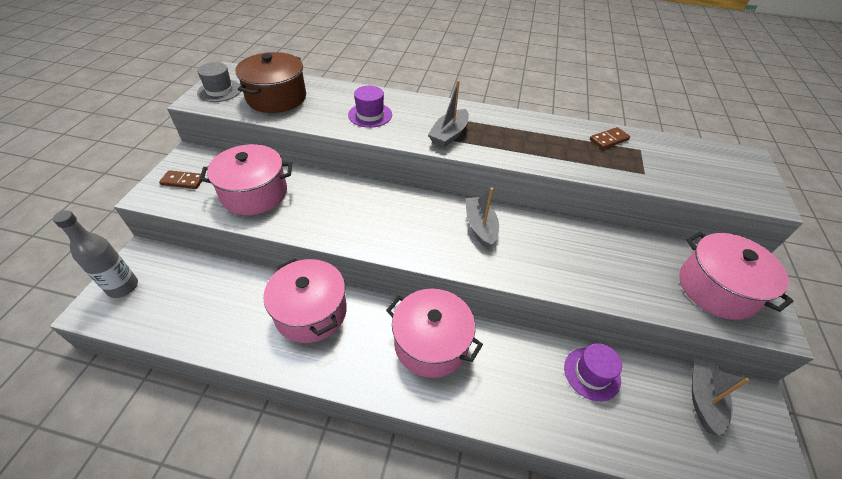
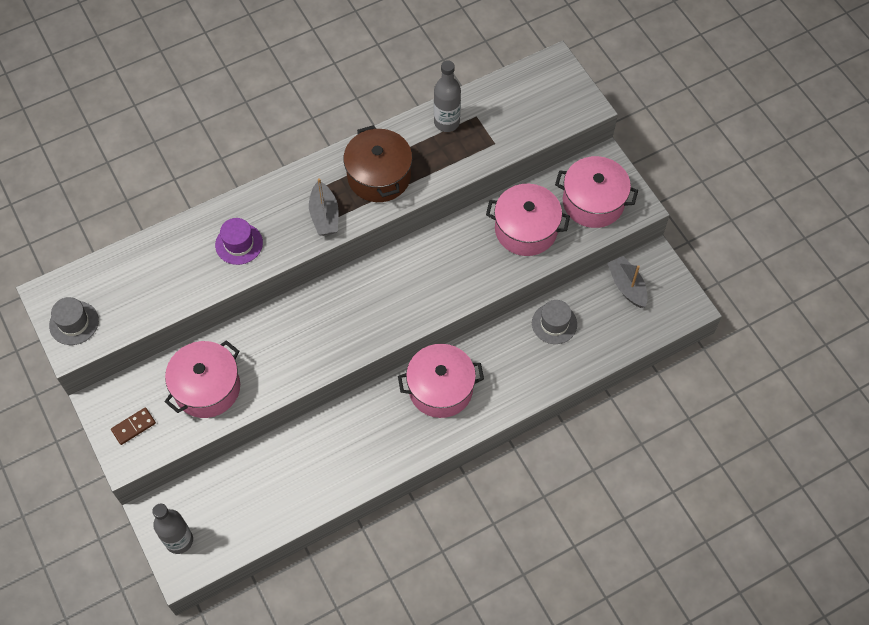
camera: 40 degrees left, 15 degrees up
brown pot [236,52,306,113] -> brown pot moved to [344,125,412,202]
pink pot [263,258,347,343] -> pink pot moved to [486,184,570,256]
grey boat [466,188,499,249] -> none
purple hat [564,343,622,401] -> grey hat [532,300,577,344]
brown domino [590,127,630,149] -> grey bottle [434,60,461,132]

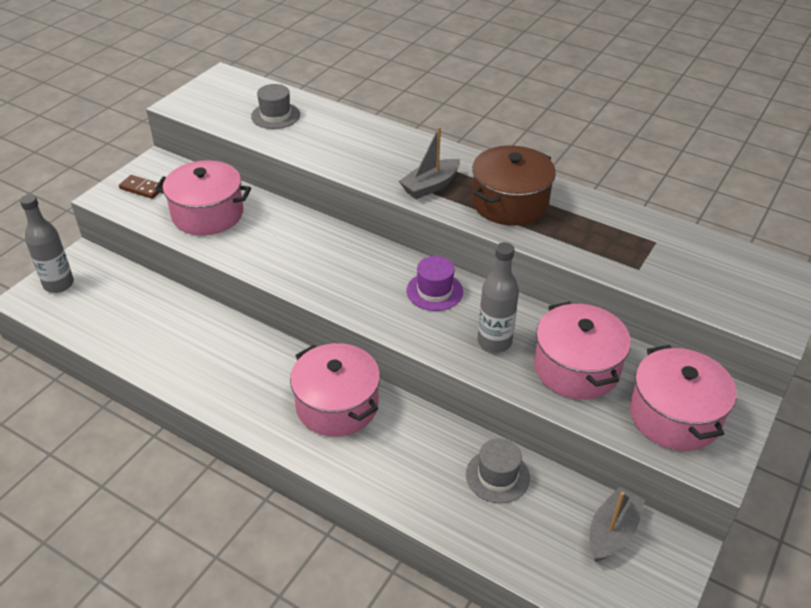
camera: 60 degrees right, 20 degrees down
grey hat [49,297,99,345] -> grey hat moved to [251,84,300,129]
purple hat [215,218,263,265] -> purple hat moved to [407,256,463,311]
grey bottle [434,60,461,132] -> grey bottle moved to [478,242,519,353]

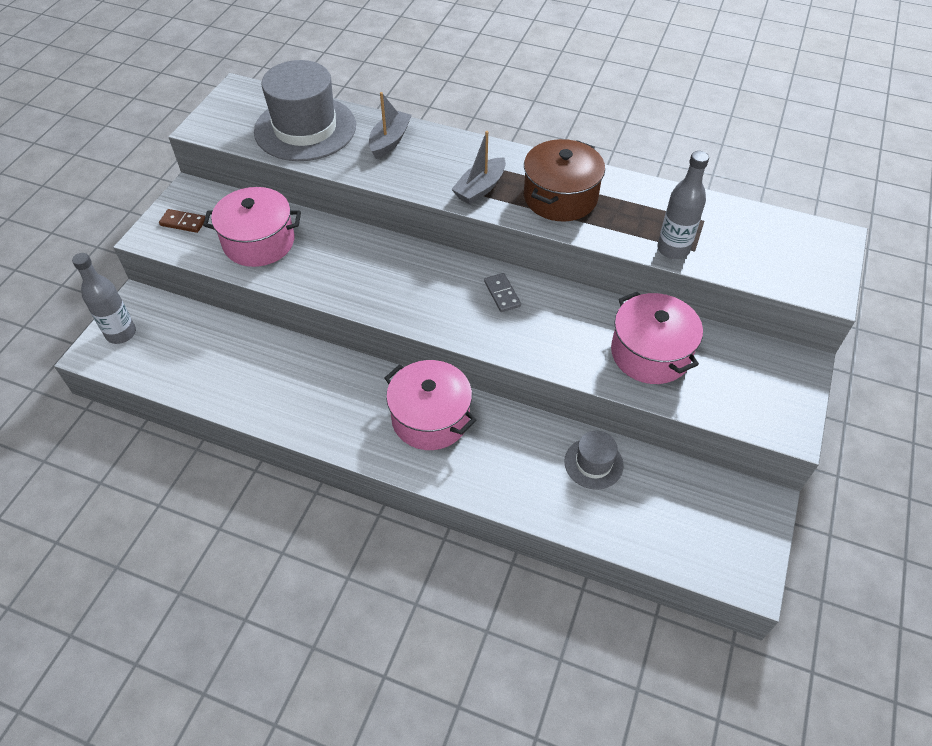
camera: 10 degrees left, 10 degrees up
grey hat [251,84,300,129] -> grey hat [254,60,356,161], size x2.04
purple hat [407,256,463,311] -> grey domino [484,273,521,312]
grey bottle [478,242,519,353] -> grey bottle moved to [658,151,709,259]
grey boat [589,487,645,562] -> grey boat moved to [369,92,412,159]
pink pot [630,345,736,451] -> none

